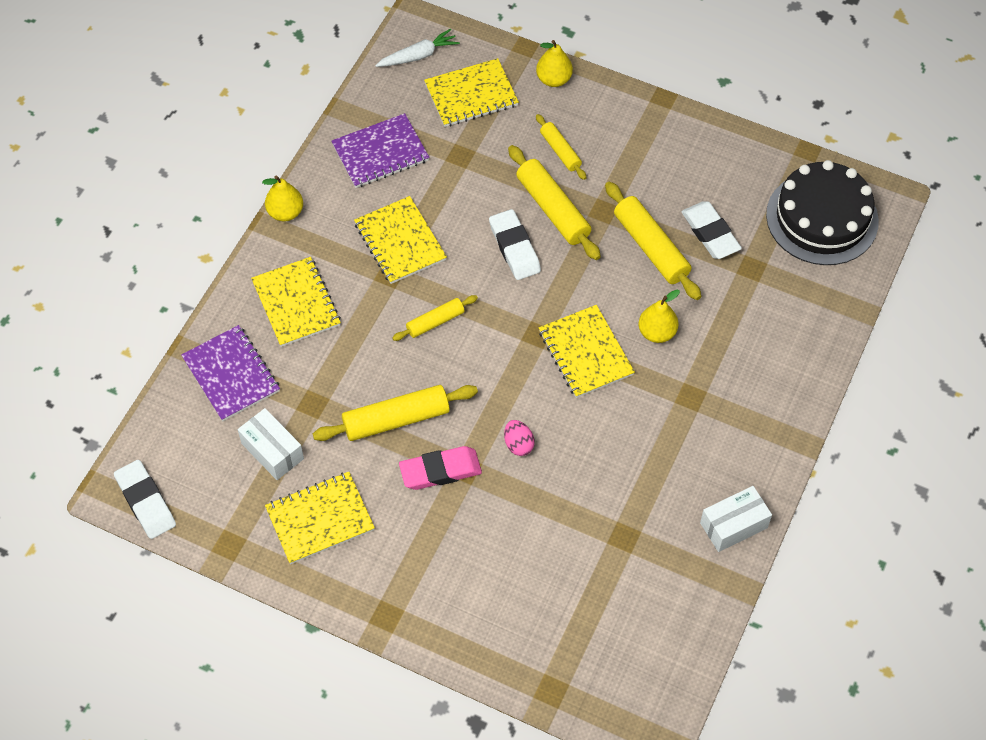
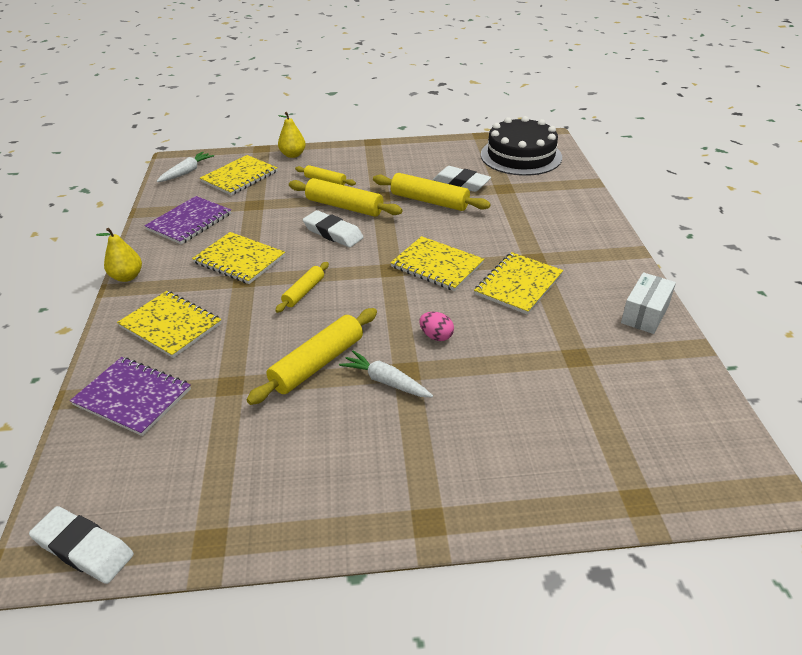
camera: 30 degrees left, 20 degrees down
white box [238,408,304,480] -> none
yellow notebook [265,472,375,564] -> yellow notebook moved to [474,252,563,315]
pink eraser [399,446,482,490] -> white carrot [339,350,433,397]
yellow pear [639,290,680,343] -> none

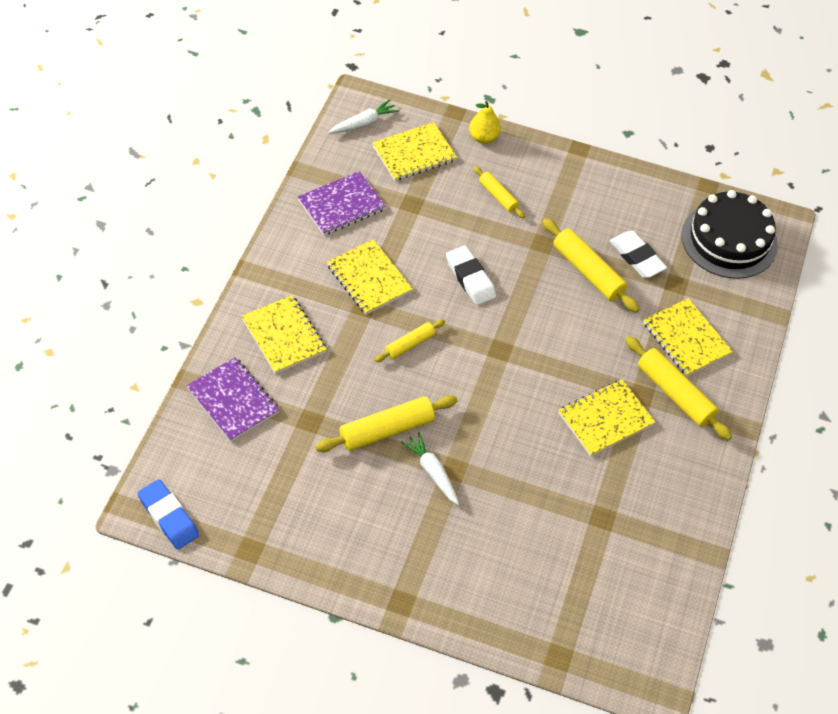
camera: 20 degrees right, 15 degrees up
white eraser [29,506,134,584] -> blue eraser [138,479,199,550]
yellow pear [96,228,142,282] -> none
yellow rolling pin [289,178,403,217] -> yellow rolling pin moved to [625,336,732,440]
yellow notebook [390,236,484,291] -> yellow notebook moved to [643,298,733,376]
pink egg [419,312,454,341] -> none
white box [621,272,676,334] -> none

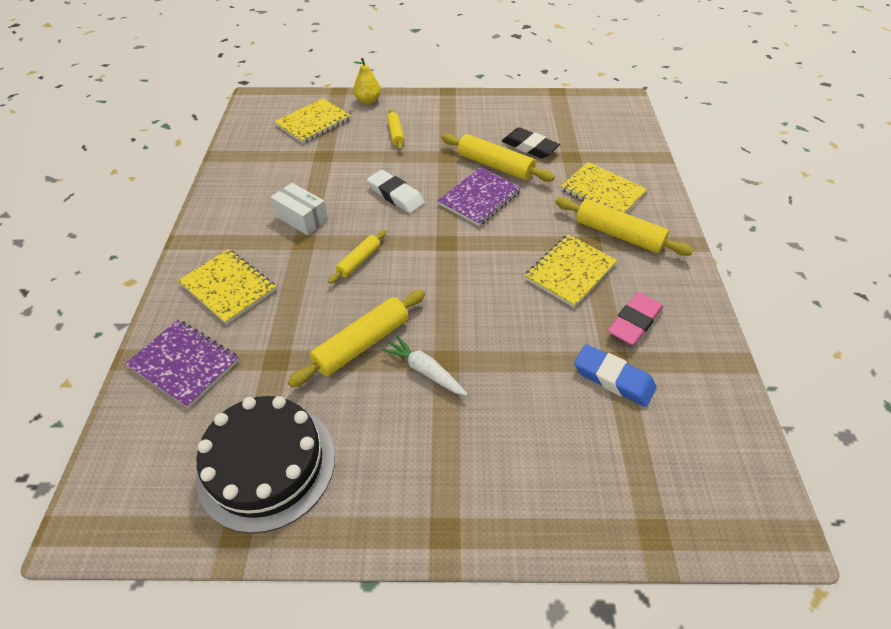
camera: 15 degrees left, 5 degrees down
blue eraser [138,479,199,550] -> blue eraser moved to [574,344,657,407]
purple notebook [298,171,386,235] -> purple notebook moved to [438,167,521,226]
yellow notebook [327,240,413,315] -> white box [271,183,328,235]
white carrot [328,99,399,134] -> none
yellow rolling pin [474,166,525,218] -> yellow rolling pin turned 45 degrees clockwise [387,109,404,150]
white eraser [610,231,667,278] -> black eraser [502,127,560,159]
black cake [681,190,778,279] -> black cake moved to [196,396,335,533]
none -> pink eraser [608,292,663,346]

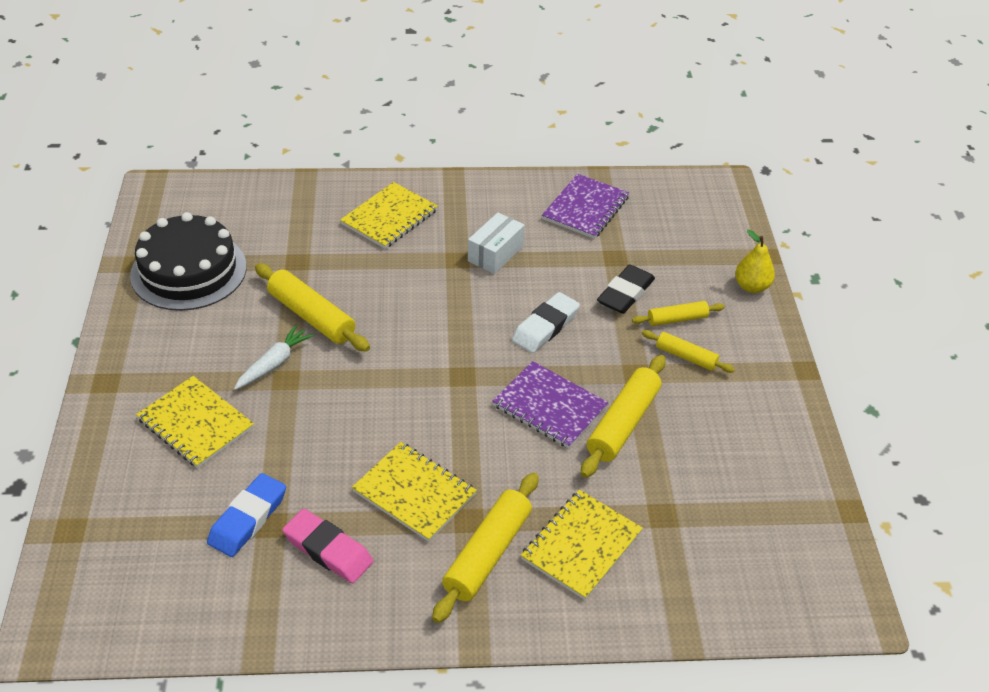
camera: 85 degrees right, 5 degrees down
purple notebook [125,320,239,408] -> purple notebook moved to [542,174,629,239]
yellow notebook [274,98,351,143] -> yellow notebook moved to [136,376,254,468]
yellow rolling pin [328,230,386,284] -> yellow rolling pin moved to [642,330,735,373]
black eraser [502,127,560,159] -> black eraser moved to [597,265,655,314]

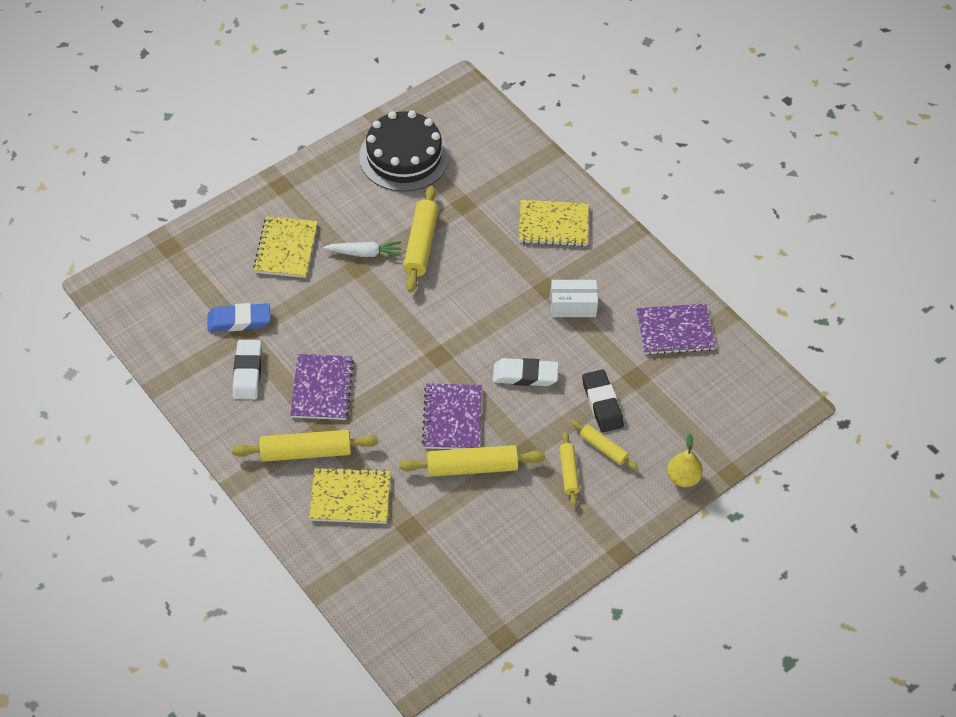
camera: 55 degrees right, 10 degrees up
pink eraser [282,509,373,583] -> white eraser [233,340,262,400]
yellow notebook [352,442,477,542] -> purple notebook [290,354,354,420]
black eraser [597,265,655,314] -> black eraser turned 75 degrees clockwise [582,369,624,432]

